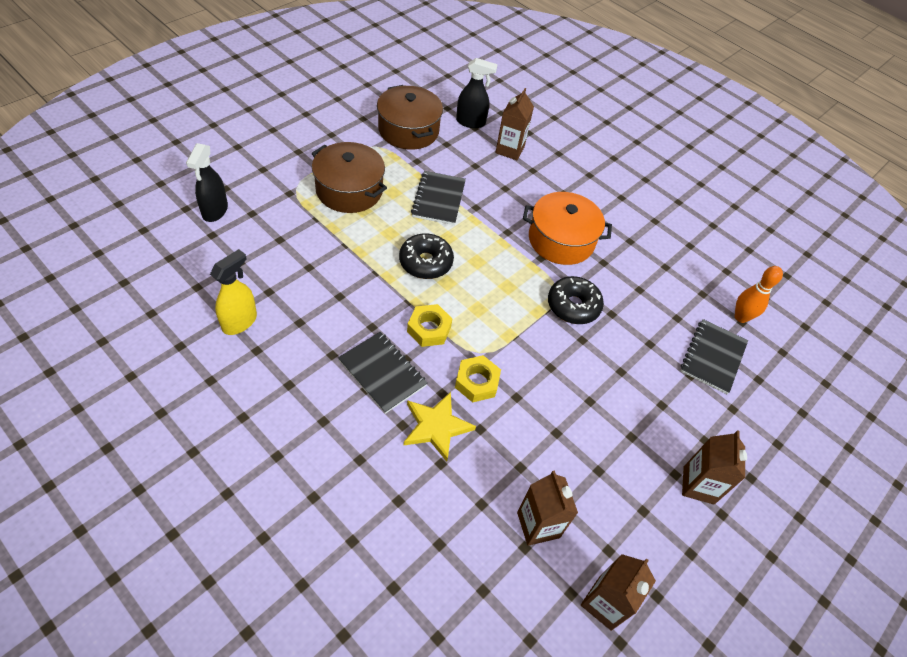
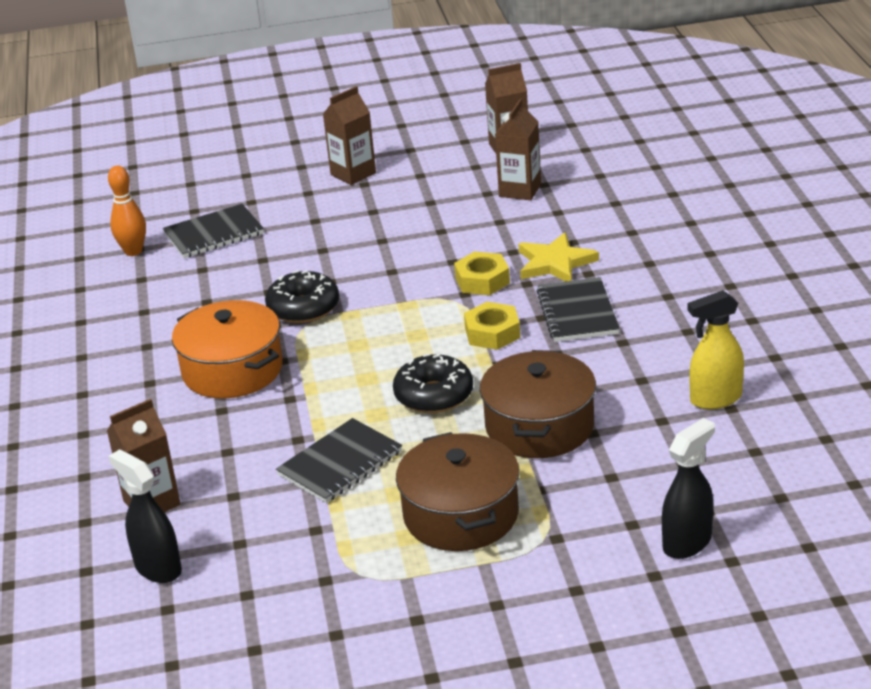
camera: 135 degrees left, 20 degrees down
brown pot [377,85,443,150] -> brown pot moved to [480,350,596,458]

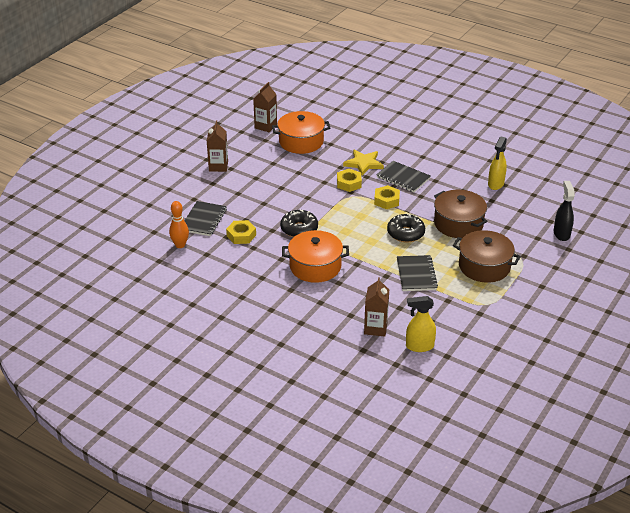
camera: 50 degrees left, 5 degrees up
black spray bottle [108,449,182,583] -> yellow spray bottle [406,296,436,352]
brown carton [495,99,541,200] -> orange pot [272,111,330,154]
none -> yellow nut [226,220,256,244]

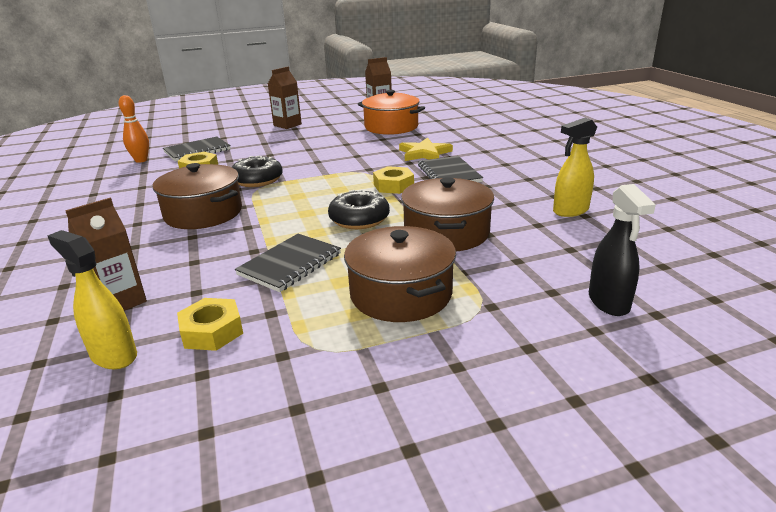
camera: 40 degrees right, 10 degrees down
orange pot [282,230,349,283] -> brown pot [153,163,242,229]
yellow nut [337,169,362,192] -> yellow nut moved to [177,298,243,351]
black spray bottle [554,181,575,241] -> black spray bottle turned 135 degrees clockwise [589,184,656,316]

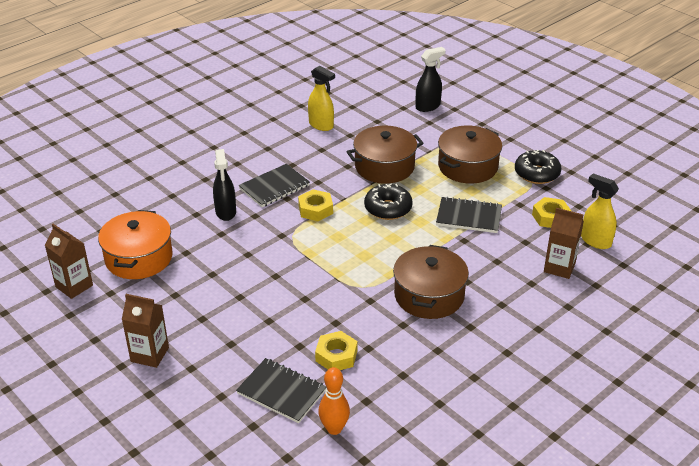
camera: 115 degrees left, 10 degrees up
yellow spray bottle [47,230,137,369] -> yellow spray bottle turned 120 degrees clockwise [581,173,619,249]
black donut [232,155,283,187] -> black donut moved to [515,150,561,184]
yellow star [399,138,453,161] -> black spray bottle [213,149,236,221]

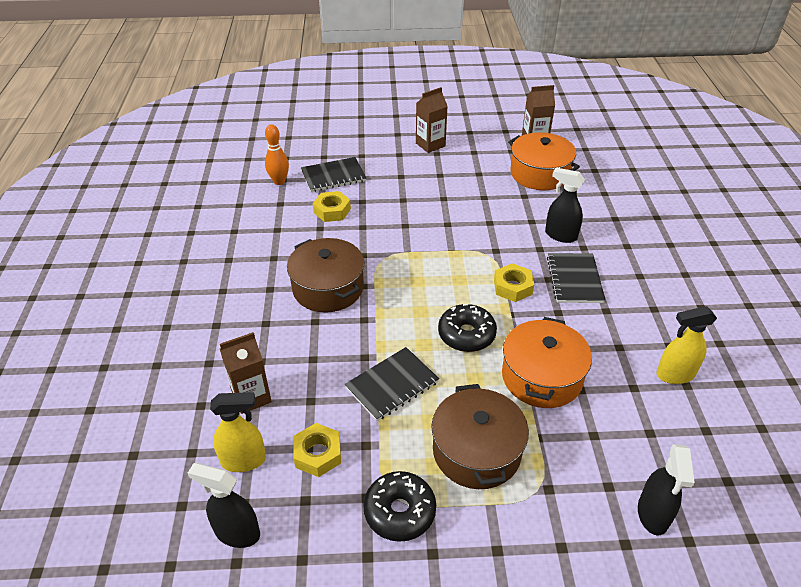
camera: 130 degrees right, 5 degrees up
brown pot [347,125,424,184] -> orange pot [502,317,592,408]
none -> black spray bottle [188,463,260,548]

